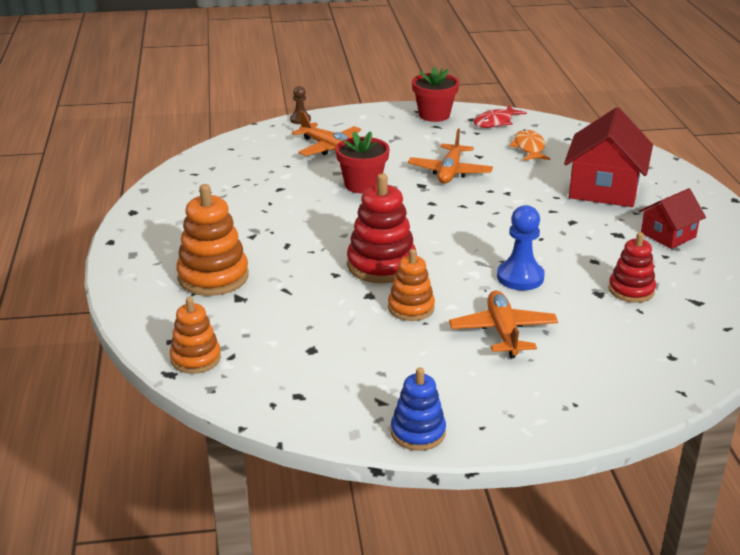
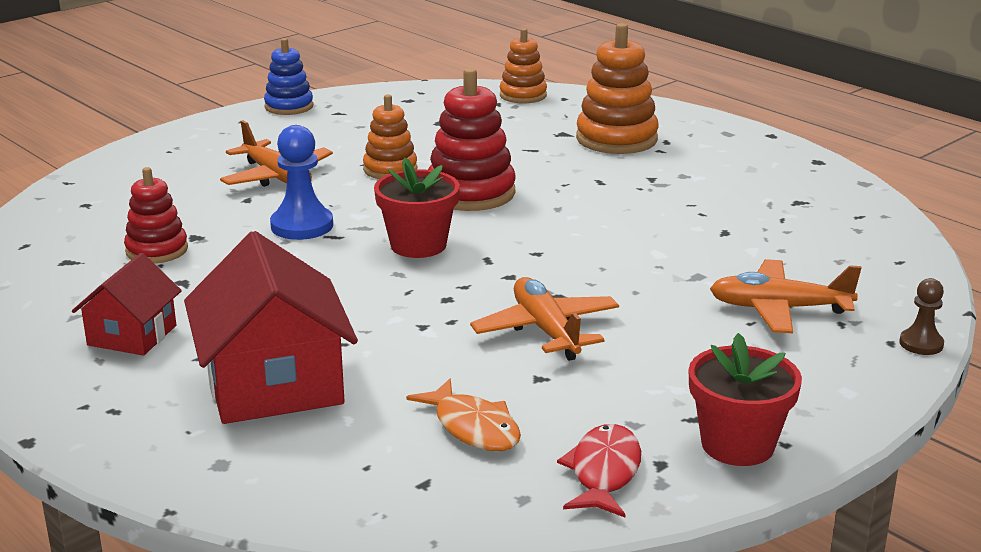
camera: 145 degrees right, 5 degrees down
red flower pot [336,131,390,193] -> red flower pot moved to [374,158,460,258]

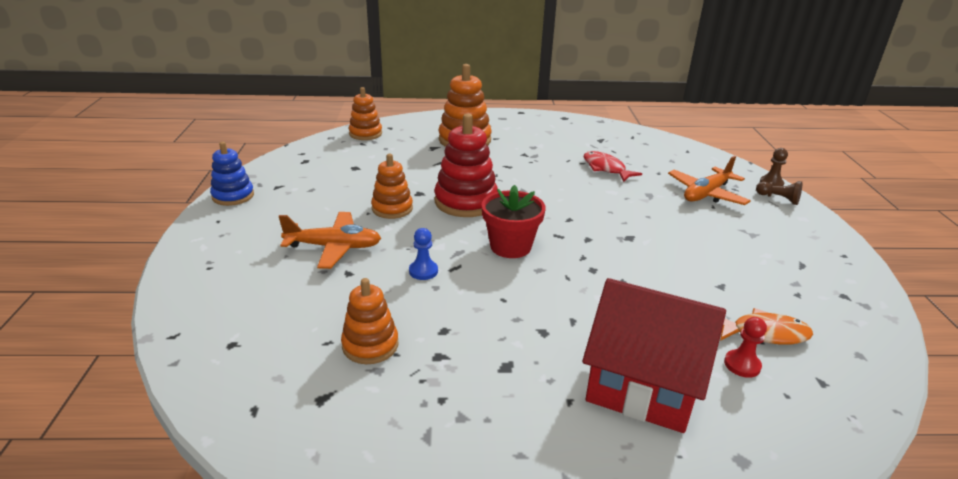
camera: 50 degrees left, 5 degrees up
red house [72,253,182,356] -> none
red stacking toy [124,167,188,264] -> orange stacking toy [341,278,398,364]
blue pawn [270,125,333,240] -> blue pawn [409,228,438,280], size x0.58
orange plane [470,277,619,361] -> none
red fish [557,424,641,518] -> red fish moved to [584,151,642,182]
red flower pot [689,333,802,466] -> none
none -> red pawn [724,317,767,378]
none -> brown pawn [756,181,802,205]

